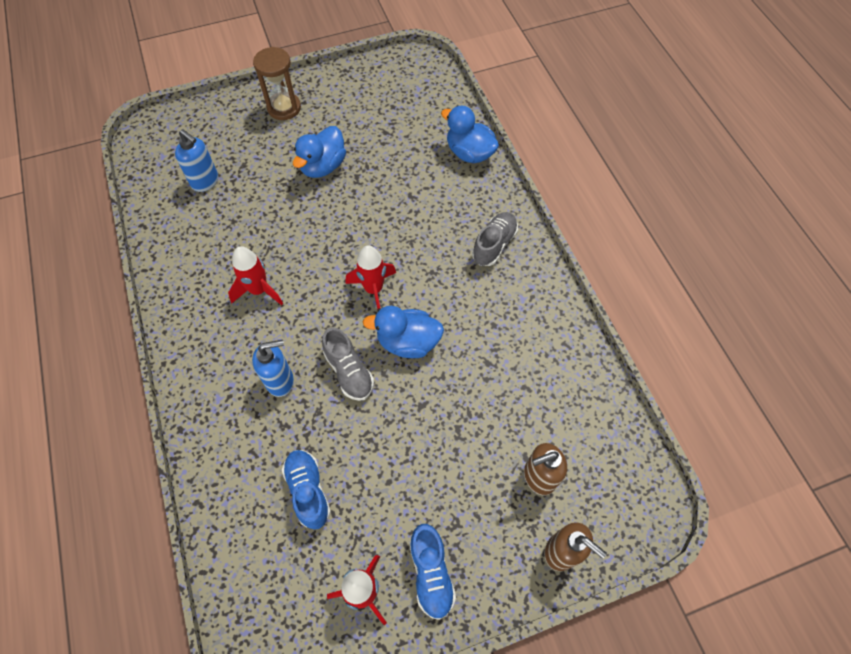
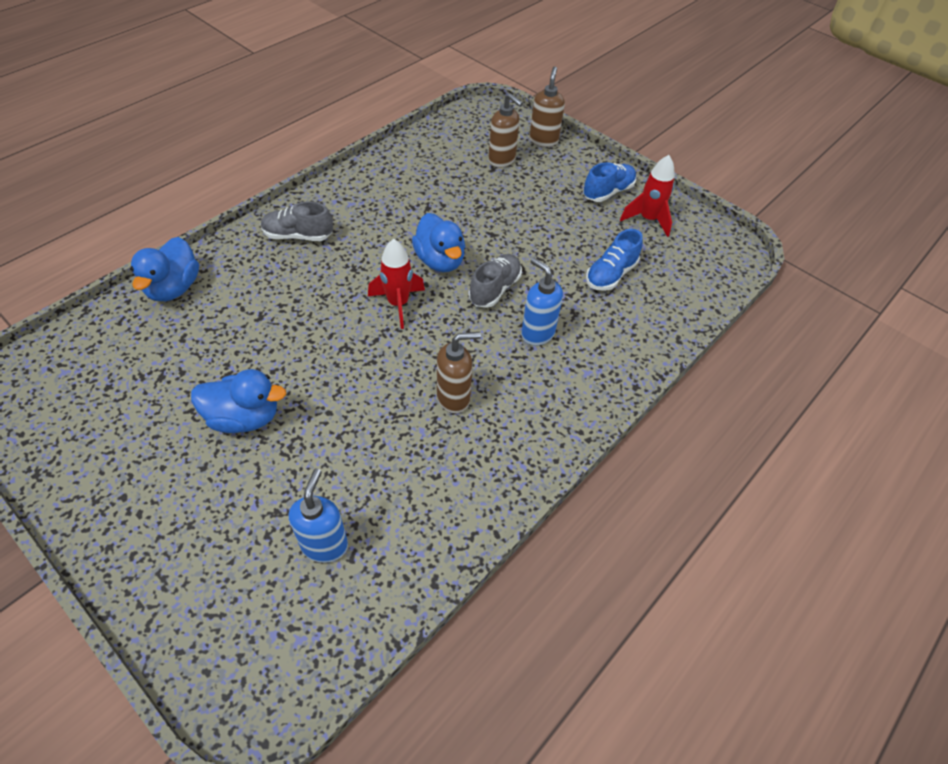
camera: 120 degrees left, 10 degrees down
red rocket [228,246,283,305] -> brown soap dispenser [437,332,481,413]
brown hourglass [253,47,301,120] -> none

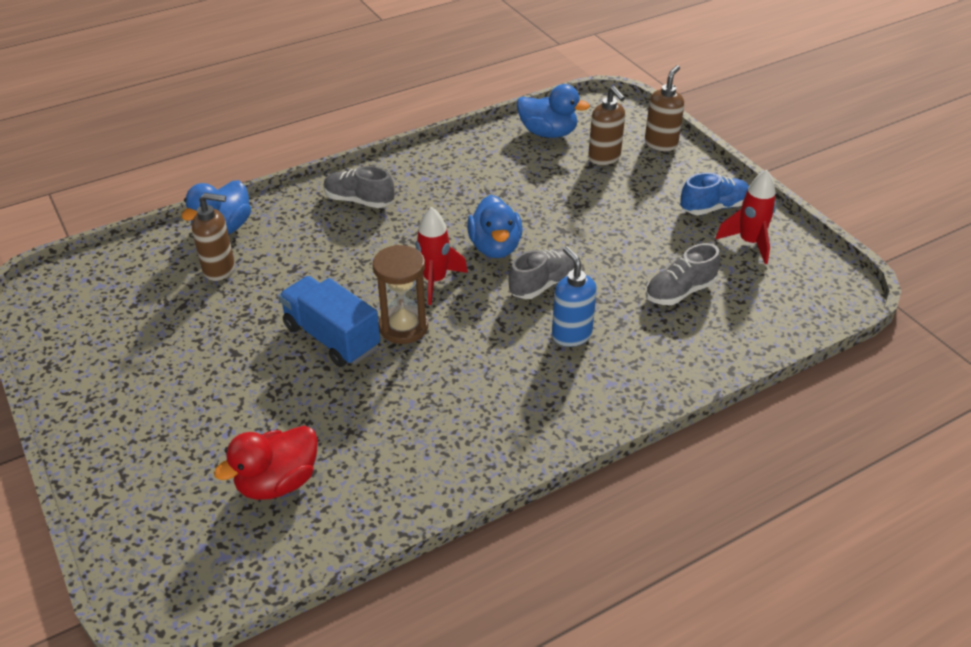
camera: 20 degrees right, 10 degrees down
blue duck [191,369,286,433] -> blue duck moved to [517,84,590,138]
blue soap dispenser [289,469,348,563] -> red duck [214,426,318,500]
brown soap dispenser [437,332,481,413] -> brown soap dispenser moved to [192,193,235,281]
blue shoe [586,229,643,291] -> grey shoe [645,243,721,305]
none -> blue truck [279,276,380,367]
none -> brown hourglass [373,245,428,344]

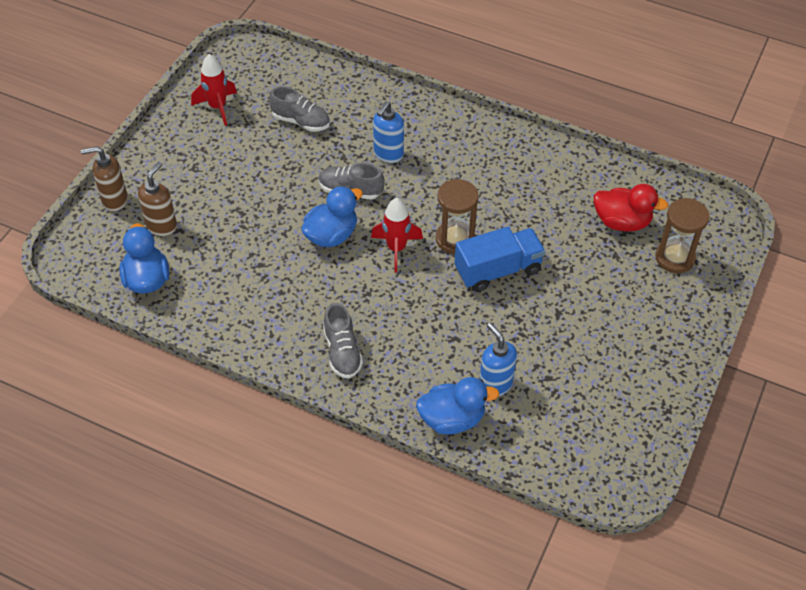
camera: 125 degrees left, 10 degrees up
brown soap dispenser [192,193,235,281] -> blue soap dispenser [479,323,517,396]
blue truck [279,276,380,367] -> blue truck turned 120 degrees counterclockwise [454,227,546,292]
blue shoe [680,173,749,215] -> none
none -> brown hourglass [655,198,709,273]

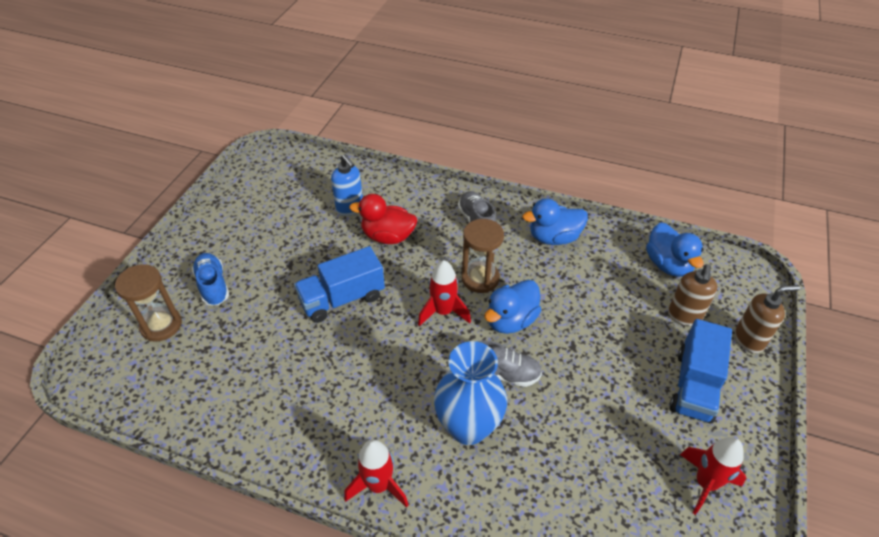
camera: 175 degrees right, 5 degrees down
grey shoe [269,86,330,132] -> none
blue soap dispenser [373,101,404,163] -> blue vase [434,341,507,445]
blue duck [416,377,499,435] -> blue duck moved to [522,198,588,245]
brown hourglass [436,179,479,254] -> brown hourglass moved to [462,219,504,293]
red duck [594,184,669,232] -> red duck moved to [349,194,417,244]
none -> blue shoe [192,253,229,305]
none -> red rocket [344,439,408,508]
none -> blue truck [670,319,732,424]

